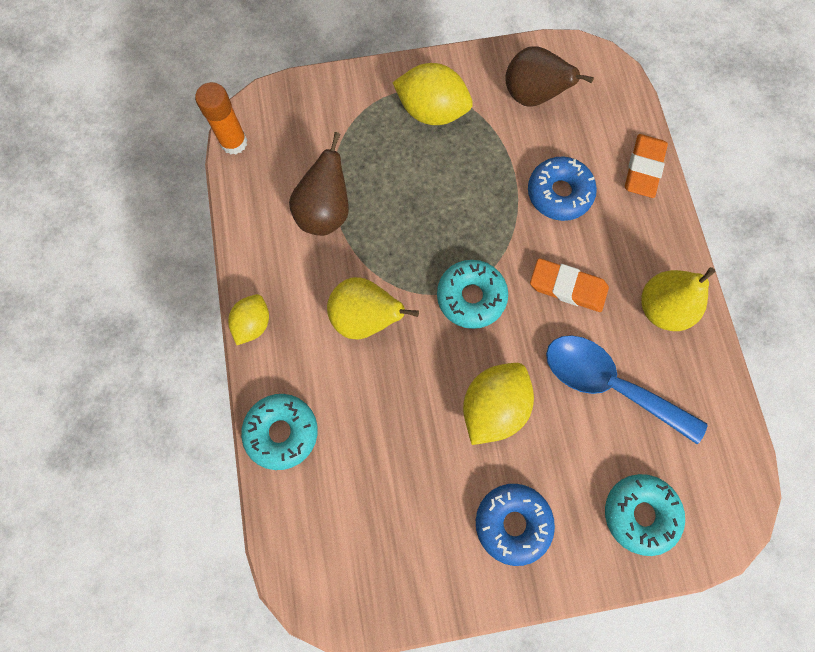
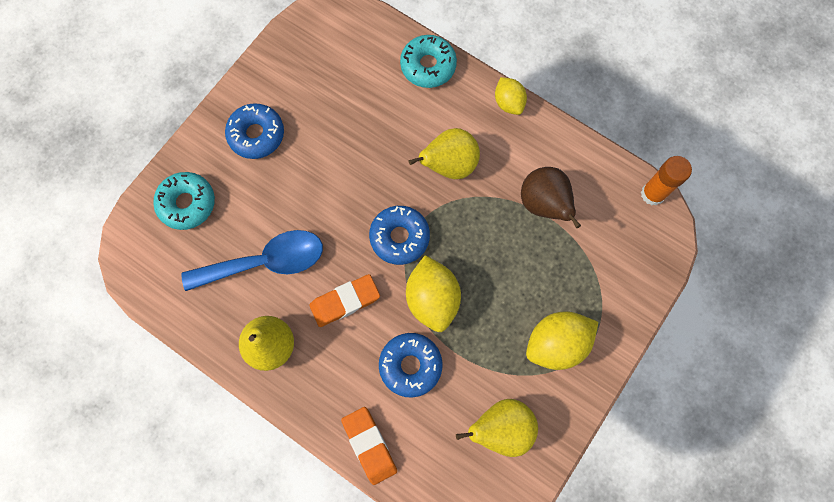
camera: 135 degrees right, 0 degrees up
turquoise donut [437,260,508,329] -> blue donut [369,206,430,265]
yellow lemon [463,363,534,445] -> yellow lemon moved to [406,255,461,332]
brown pear [505,46,594,107] -> yellow pear [456,399,538,457]

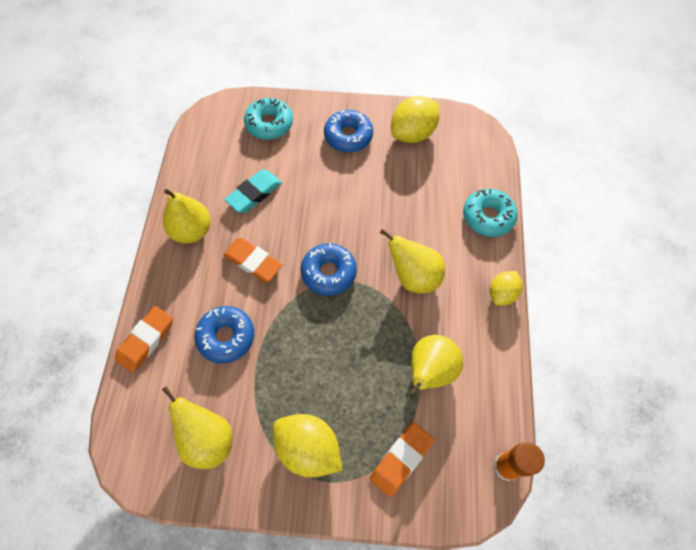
camera: 60 degrees right, 10 degrees down
blue spoon [181,230,323,291] -> turquoise eraser [224,170,282,213]
yellow lemon [406,255,461,332] -> yellow lemon moved to [391,96,440,143]
brown pear [521,167,581,228] -> yellow pear [410,335,463,397]
none -> orange eraser [369,422,434,497]

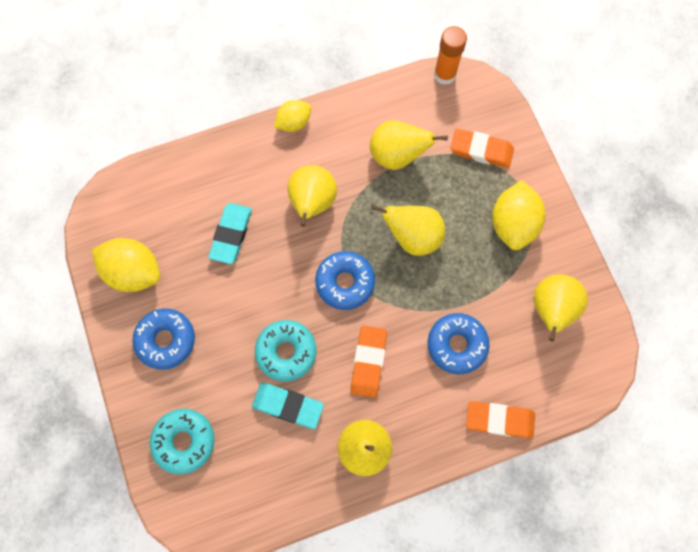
camera: 115 degrees left, 10 degrees up
turquoise donut [463,189,518,237] -> turquoise donut moved to [255,320,316,382]
yellow lemon [490,271,523,306] -> yellow lemon turned 45 degrees counterclockwise [274,100,311,132]
none -> turquoise eraser [208,203,252,264]
none -> yellow pear [371,205,445,256]

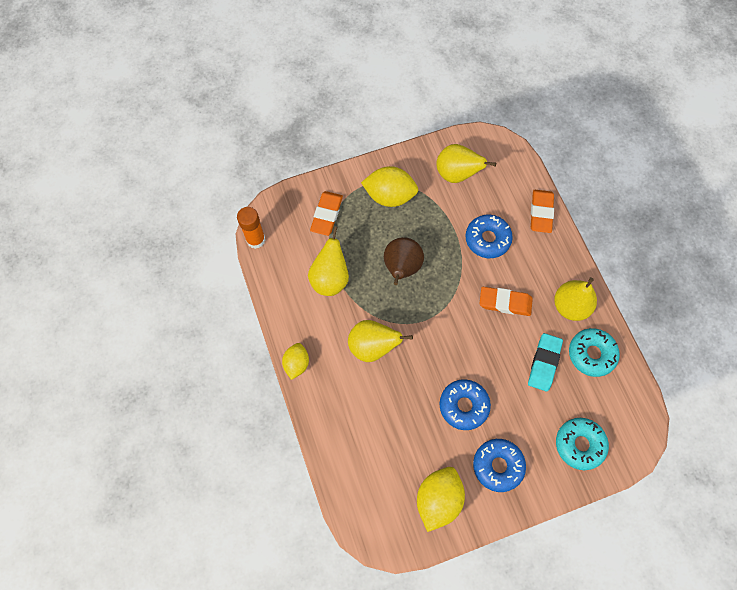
camera: 90 degrees left, 5 degrees down
turquoise eraser [208,203,252,264] -> none
turquoise donut [255,320,316,382] -> turquoise donut moved to [569,328,620,377]
yellow lemon [274,100,311,132] -> yellow lemon turned 45 degrees clockwise [282,343,309,380]
blue donut [315,251,375,310] -> blue donut moved to [439,379,491,430]
yellow pear [371,205,445,256] -> brown pear [384,237,424,285]

